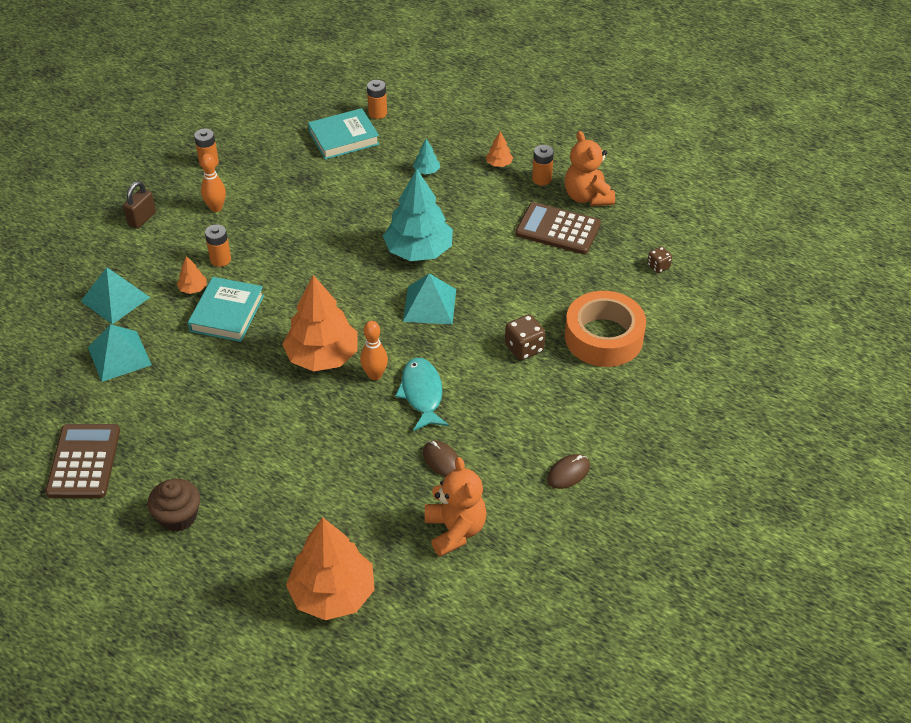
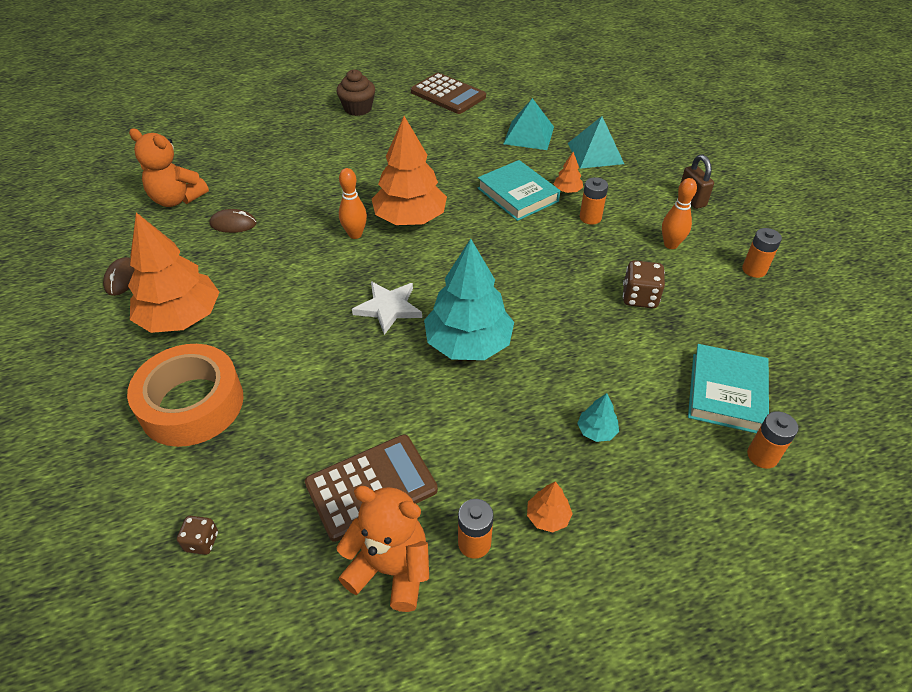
camera: 130 degrees right, 0 degrees up
orange tree [286,518,375,620] -> orange tree moved to [128,213,220,333]
turquoise fish [395,358,449,431] -> none
turquoise pyramid [403,273,456,325] -> white star [352,281,422,335]
brown dice [505,314,545,360] -> brown dice moved to [623,260,665,308]

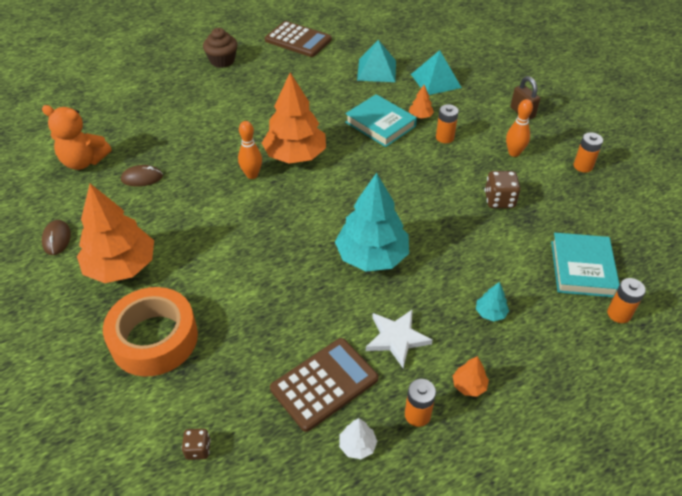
camera: 10 degrees left, 0 degrees up
orange teddy bear [336,486,429,612] -> white tree [339,418,377,459]
white star [352,281,422,335] -> white star moved to [366,309,433,368]

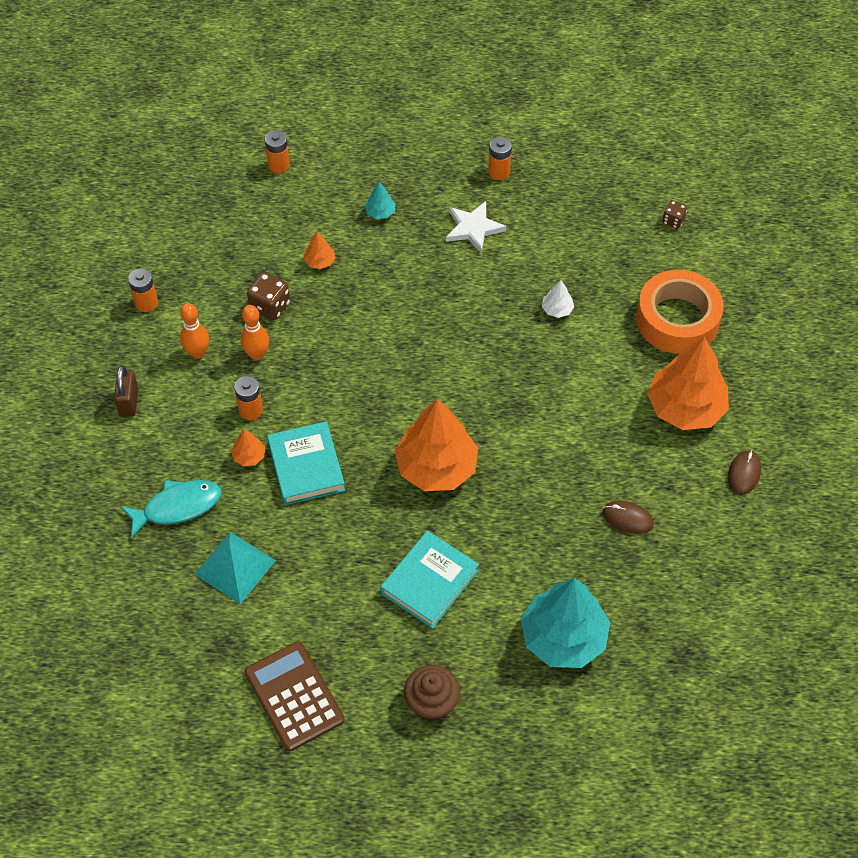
camera: 150 degrees left, 10 degrees up
orange teddy bear [42,105,112,170] -> none
orange bowling pin [238,121,262,179] -> orange bowling pin moved to [241,305,269,361]
brown calculator [270,338,378,432] -> none
turquoise tree [335,173,409,272] -> turquoise tree moved to [521,578,610,668]
white tree [339,418,377,459] -> white tree moved to [542,280,574,318]
turquoise pyramid [411,50,462,95] -> turquoise fish [120,480,222,539]
orange tree [453,356,489,397] -> orange tree moved to [304,232,335,269]
turquoise book [551,233,620,297] -> turquoise book moved to [381,531,479,628]

